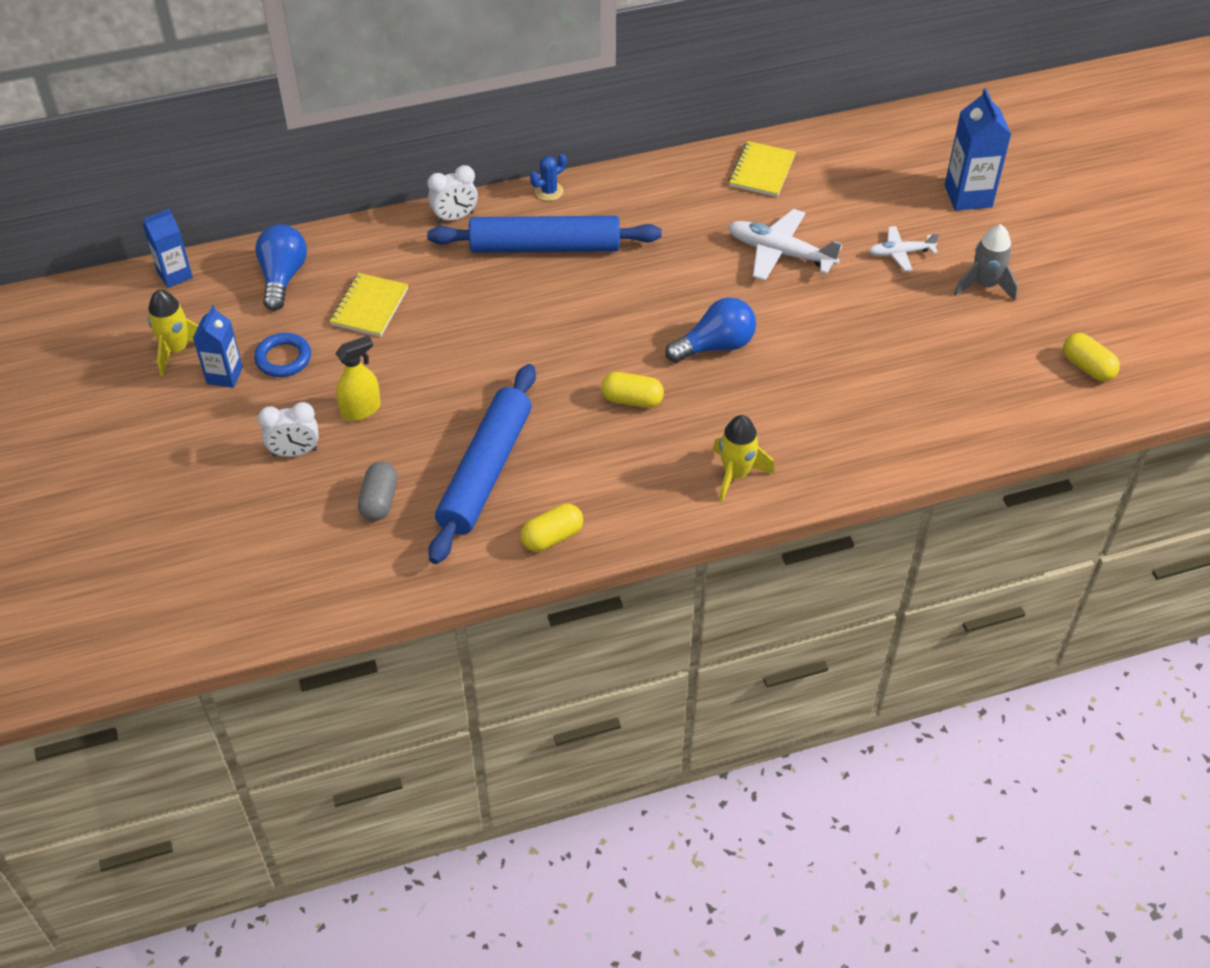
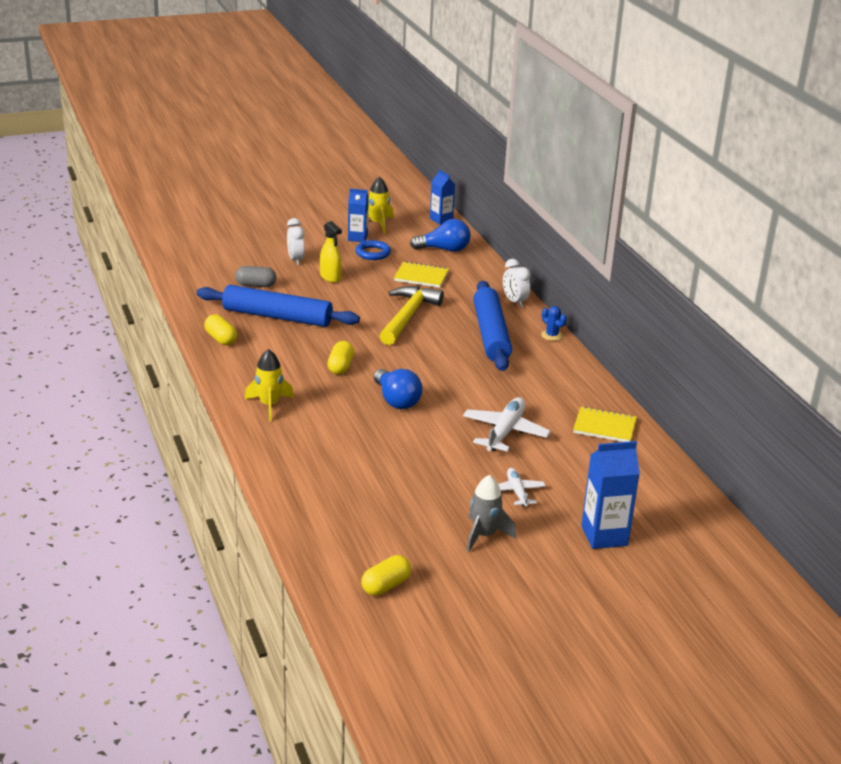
camera: 85 degrees right, 20 degrees down
none -> yellow hammer [380,286,444,345]

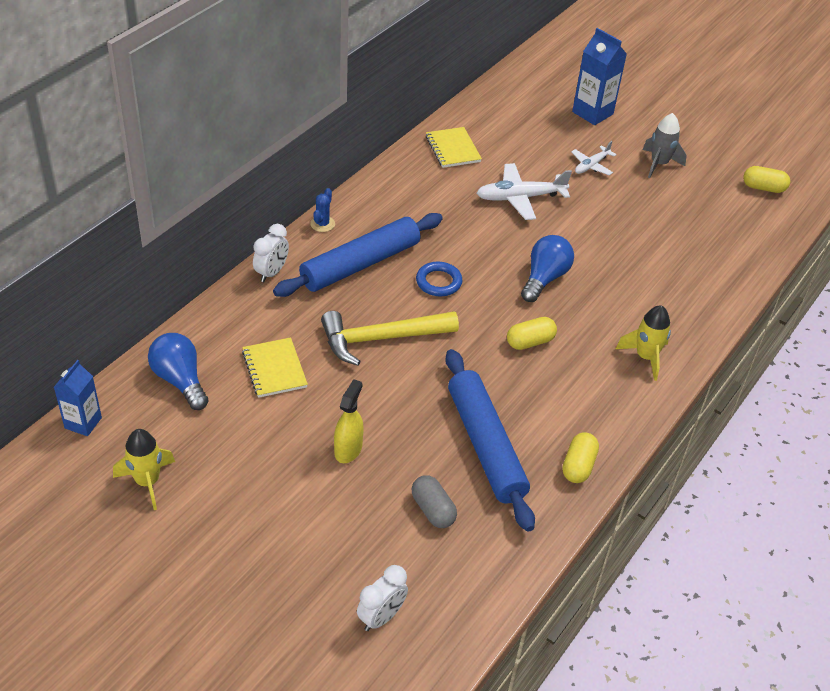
camera: 125 degrees left, 15 degrees up
white clock [287,218,305,265] -> white clock moved to [357,565,408,631]
blue carton [348,189,369,242] -> none
blue ring [355,240,391,260] -> blue ring moved to [416,262,462,296]

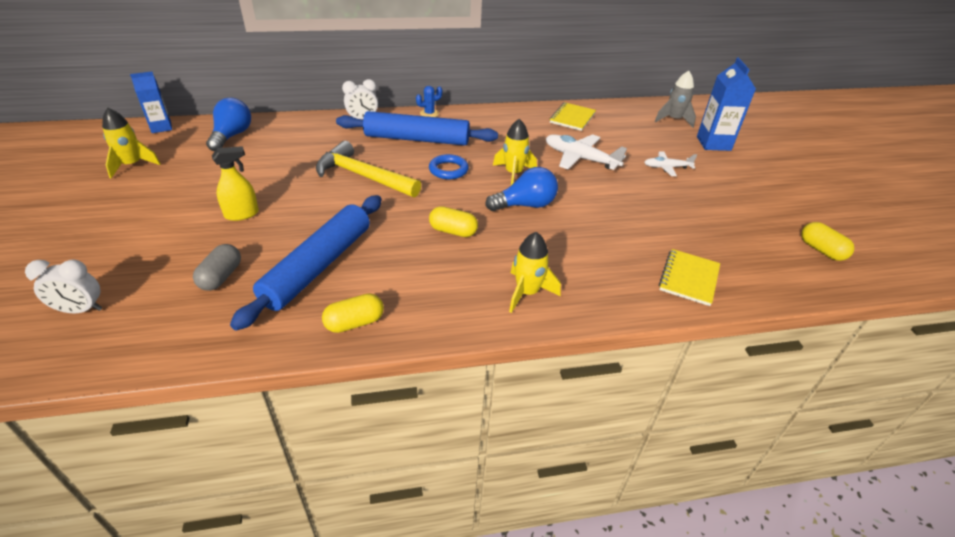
camera: 45 degrees right, 5 degrees down
yellow notebook [242,337,308,398] -> yellow notebook moved to [659,249,720,306]
grey rocket [643,113,687,178] -> grey rocket moved to [654,71,696,128]
none -> yellow rocket [493,119,537,185]

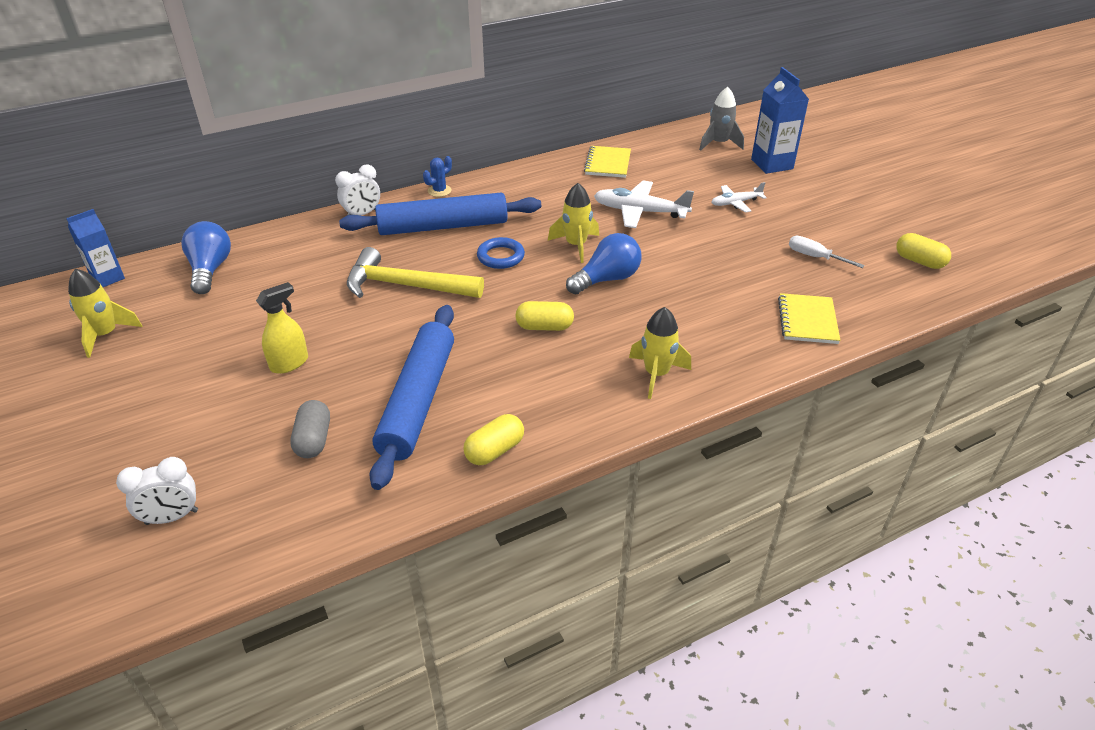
camera: 15 degrees left, 0 degrees up
none -> white screwdriver [789,236,865,268]

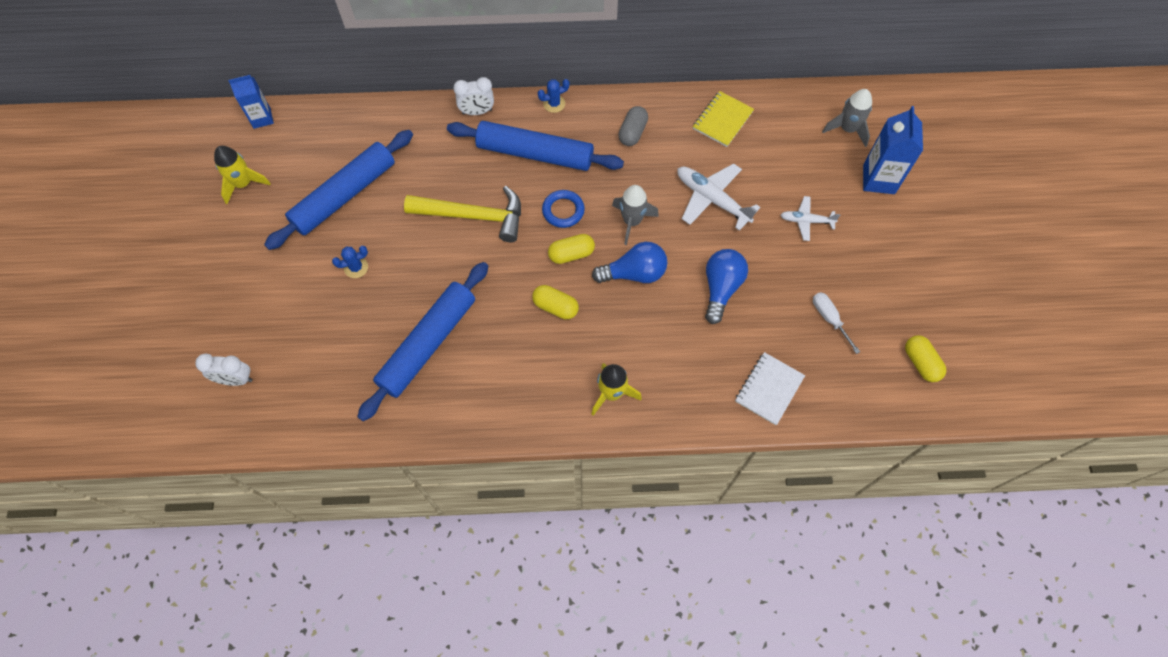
camera: 25 degrees right, 25 degrees up
blue light bulb [181,221,231,294] -> blue light bulb moved to [705,249,748,324]
yellow spray bottle [256,282,308,374] -> blue cactus [332,246,368,278]
grey capsule [290,400,330,458] -> grey capsule moved to [618,106,648,146]
yellow hammer [347,247,484,298] -> yellow hammer turned 150 degrees clockwise [404,186,521,242]
yellow capsule [463,414,524,465] -> yellow capsule moved to [548,234,595,264]
yellow rocket [548,183,599,263] -> grey rocket [612,185,659,245]
yellow notebook [778,293,841,344] -> white notebook [735,352,805,425]
none -> blue rolling pin [264,130,413,250]

